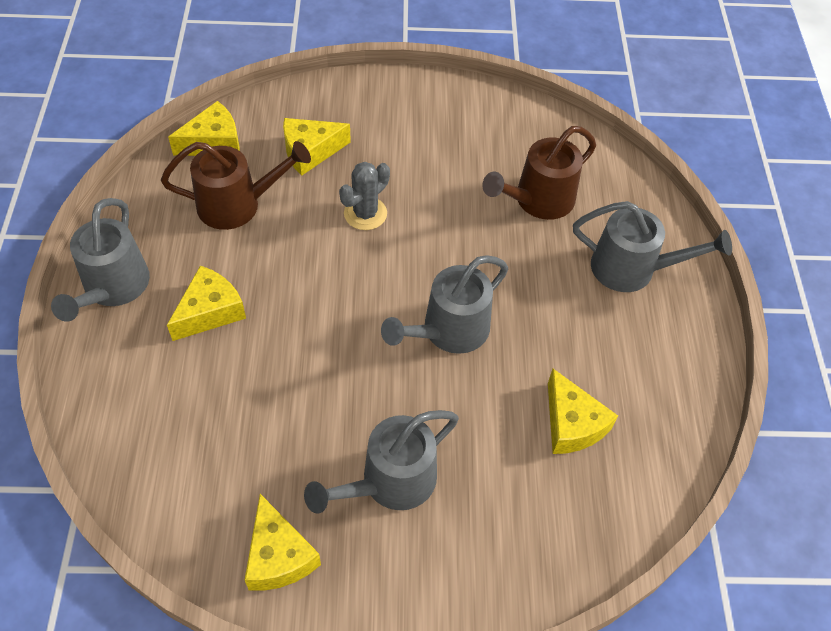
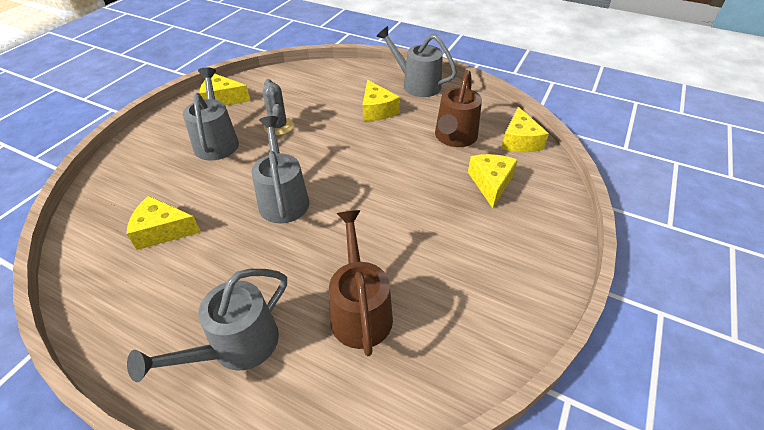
camera: 120 degrees right, 10 degrees down
grey cactus [339,162,390,230] -> grey cactus moved to [262,79,294,135]

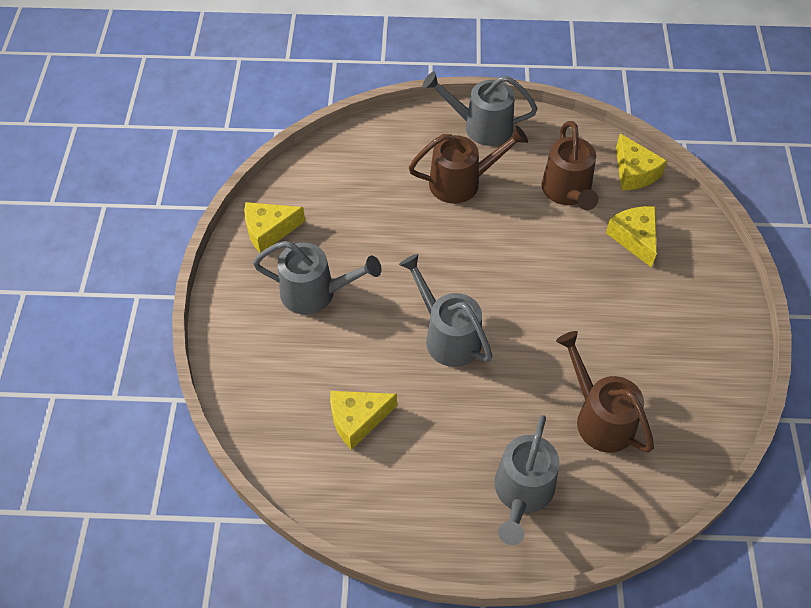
camera: 25 degrees left, 10 degrees up
grey watering can [183,68,239,161] -> grey watering can turned 135 degrees clockwise [253,241,382,315]
grey cactus [262,79,294,135] -> none
yellow cheese [363,80,400,121] -> brown watering can [409,126,528,204]

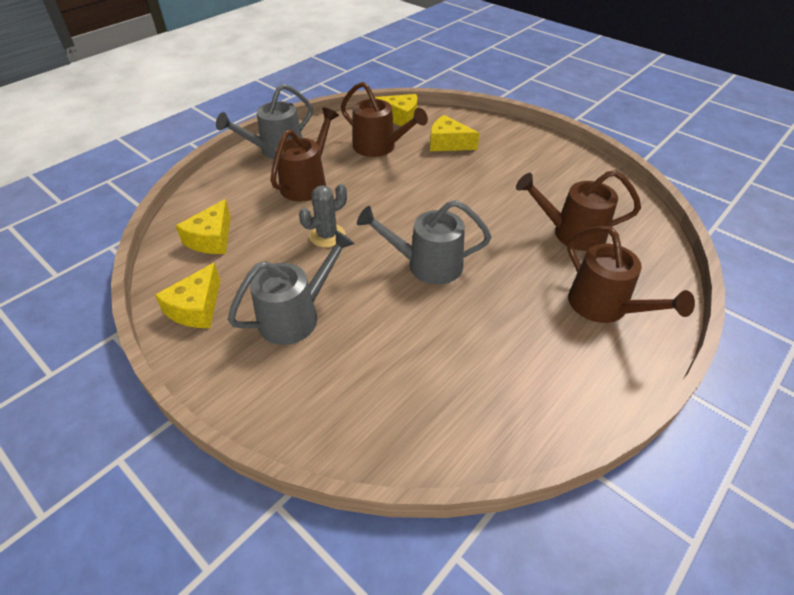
camera: 50 degrees left, 10 degrees down
yellow cheese [330,391,397,450] -> yellow cheese moved to [176,199,231,254]
grey watering can [494,415,559,545] -> brown watering can [567,226,695,323]
none -> grey cactus [299,184,347,247]

